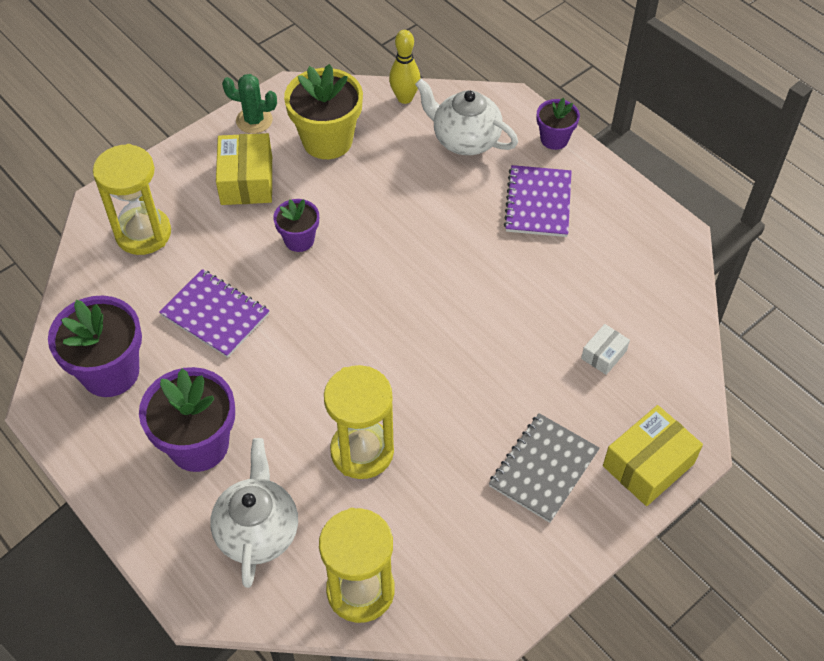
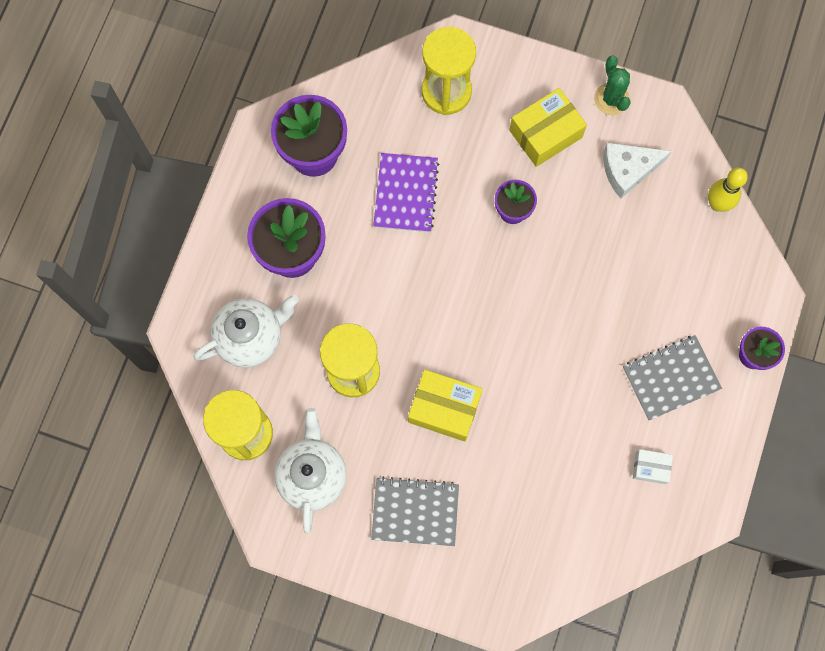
camera: 60 degrees right, 20 degrees up
yellow flower pot [284,64,363,159] -> white cheese [604,143,671,198]
white teapot [415,79,518,155] -> white teapot moved to [274,408,346,534]
purple notebook [504,165,572,237] -> grey notebook [623,335,722,420]
white box [581,324,630,375] -> white box moved to [633,449,673,484]
yellow box [603,405,703,506] -> yellow box moved to [408,369,483,441]

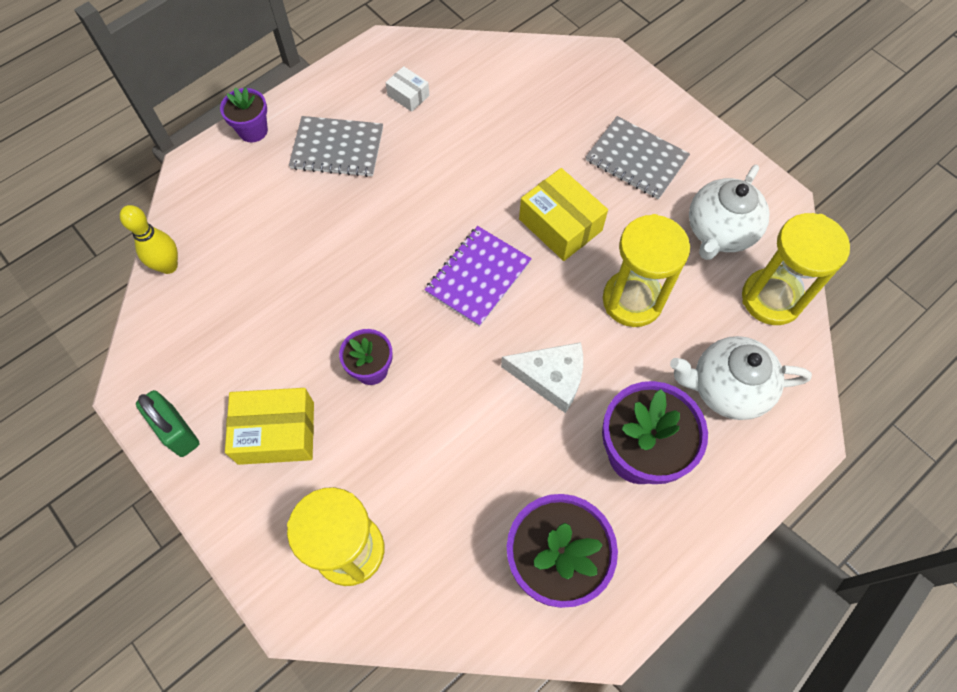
camera: 150 degrees left, 10 degrees down
purple notebook [373,153,439,232] -> purple notebook moved to [424,226,532,327]
green cactus [594,55,630,115] -> green padlock [136,390,200,457]
white cheese [604,143,671,198] -> white cheese moved to [501,342,583,413]

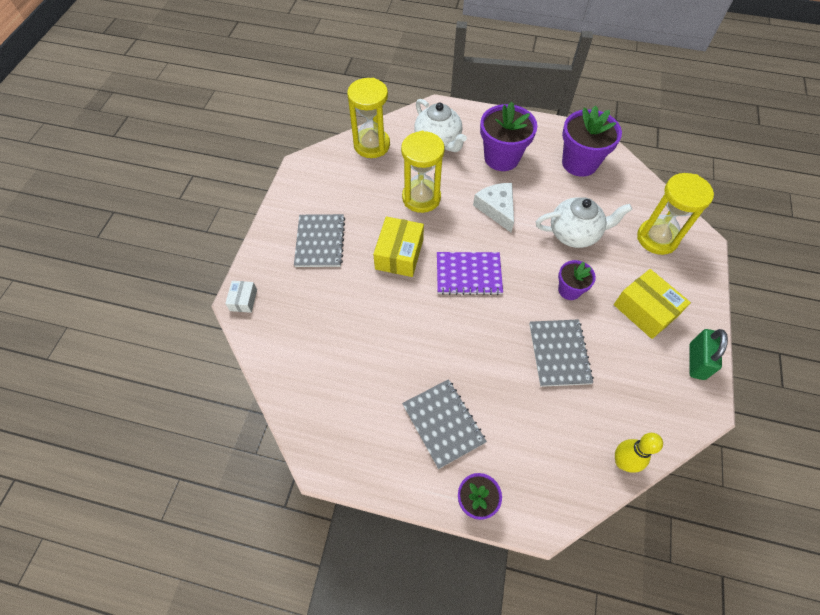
camera: 125 degrees left, 5 degrees down
white box [386,66,429,112] -> white box moved to [225,281,257,313]
white teapot [689,165,770,260] -> white teapot moved to [536,197,632,248]
none -> grey notebook [529,319,594,387]

